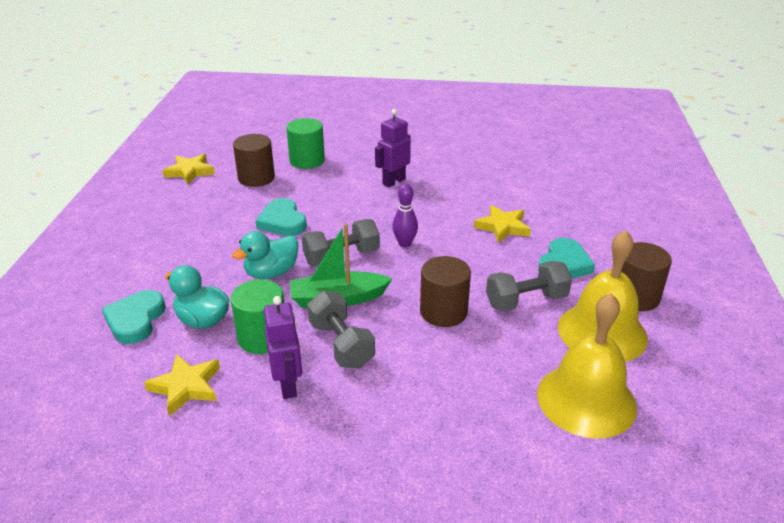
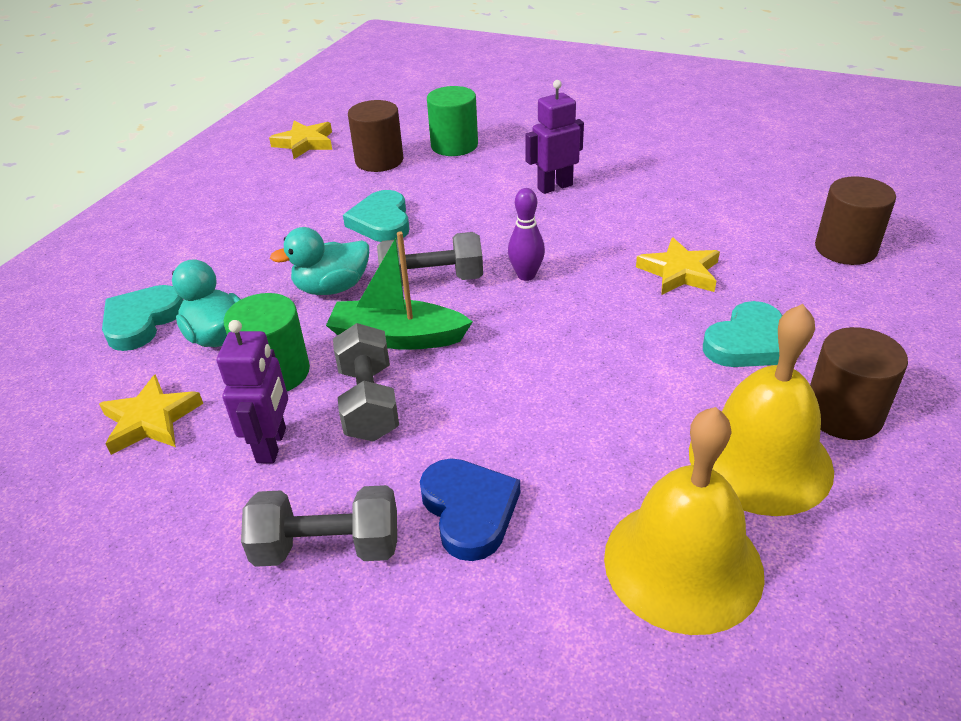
camera: 20 degrees right, 5 degrees up
brown cylinder [420,256,471,327] -> brown cylinder moved to [815,176,896,265]
grey dumbbell [486,261,572,312] -> grey dumbbell moved to [241,485,397,567]
none -> blue heart [420,458,520,561]

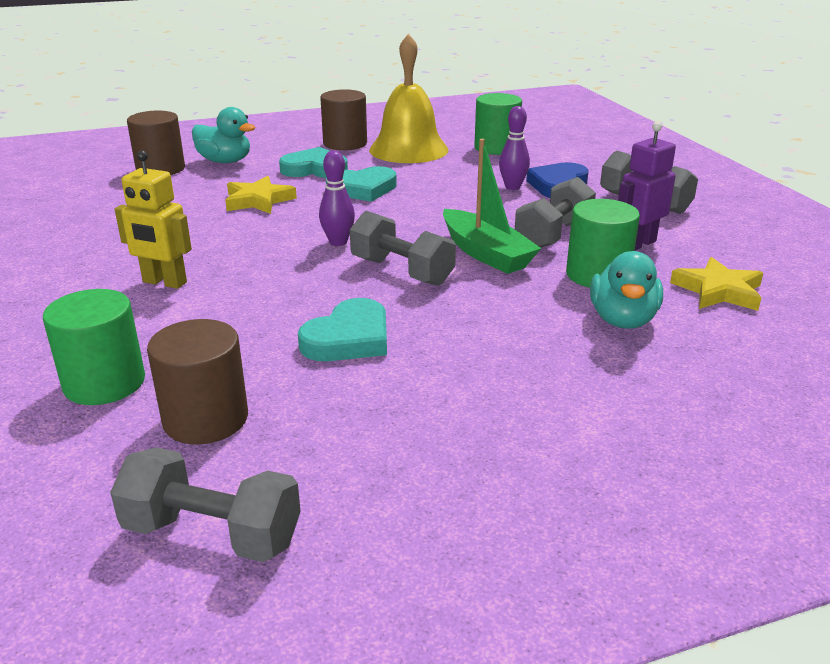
camera: 135 degrees left, 10 degrees down
turquoise heart [102,285,183,351] -> turquoise heart moved to [326,166,397,202]
yellow star [269,121,332,159] -> grey dumbbell [110,447,301,562]
turquoise duck [270,227,369,295] -> turquoise duck moved to [192,107,256,163]
purple robot [525,80,584,194] -> yellow robot [115,150,192,289]
yellow bell [604,407,765,635] -> green cylinder [474,93,522,155]
none -> purple bowling pin [499,106,530,190]

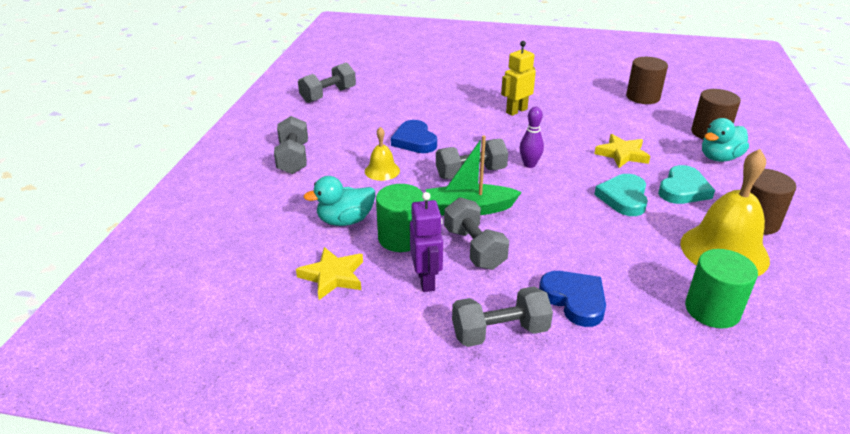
camera: 120 degrees right, 5 degrees up
green cylinder [43,289,145,405] -> none
brown cylinder [147,319,248,444] -> brown cylinder moved to [626,57,668,104]
turquoise heart [298,298,387,361] -> blue heart [391,120,437,153]
purple bowling pin [499,106,530,190] -> none
turquoise duck [590,251,663,329] -> turquoise duck turned 60 degrees counterclockwise [303,176,375,226]
none -> grey dumbbell [274,116,308,174]
none -> yellow bell [365,127,400,181]

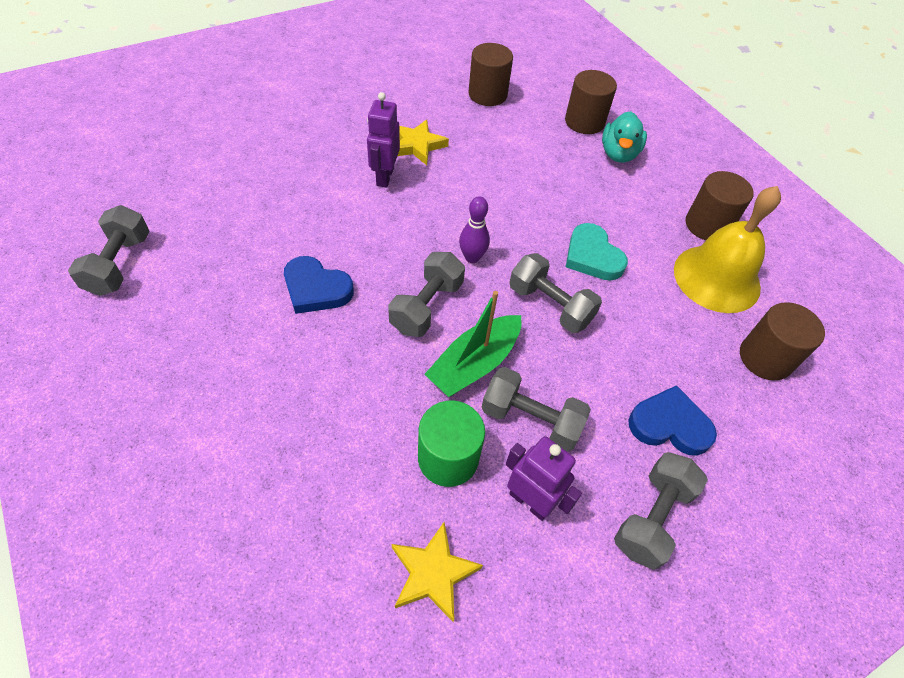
camera: 45 degrees left, 20 degrees up
grey dumbbell [274,116,308,174] -> grey dumbbell moved to [509,253,602,333]
turquoise duck [303,176,375,226] -> none
yellow bell [365,127,400,181] -> none
yellow robot [501,41,536,116] -> purple robot [367,92,400,187]
yellow star [594,134,651,168] -> yellow star moved to [398,119,449,165]
turquoise heart [658,165,715,204] -> none
green cylinder [685,249,758,328] -> brown cylinder [740,302,825,381]

